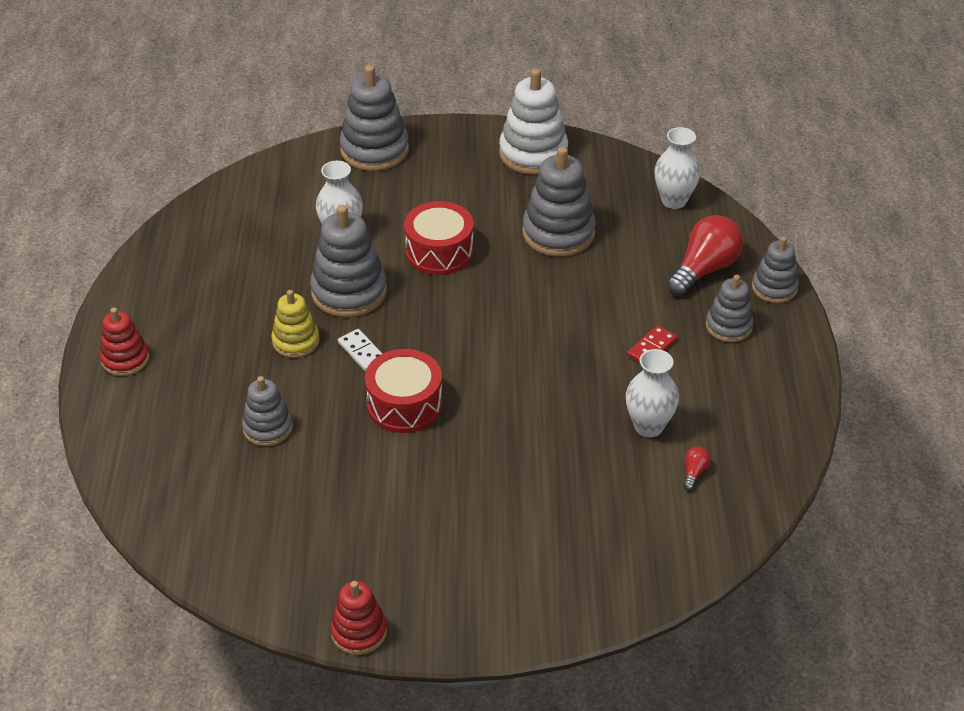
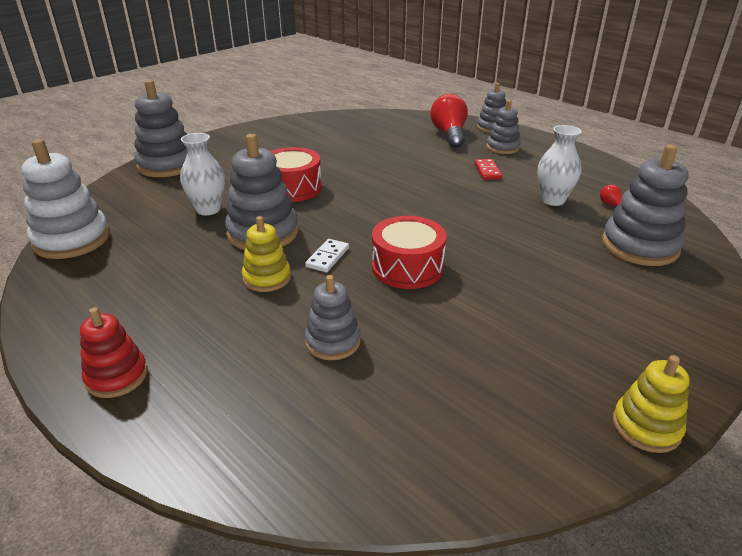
camera: 45 degrees left, 10 degrees down
red stacking toy [330,581,387,655] -> yellow stacking toy [613,355,690,453]
white domino [338,329,383,371] -> white domino turned 75 degrees counterclockwise [305,239,349,272]
white stacking toy [499,68,568,175] -> white stacking toy moved to [22,139,110,259]
grey stacking toy [522,147,596,257] -> grey stacking toy moved to [602,144,688,266]
white vase [654,127,700,209] -> none

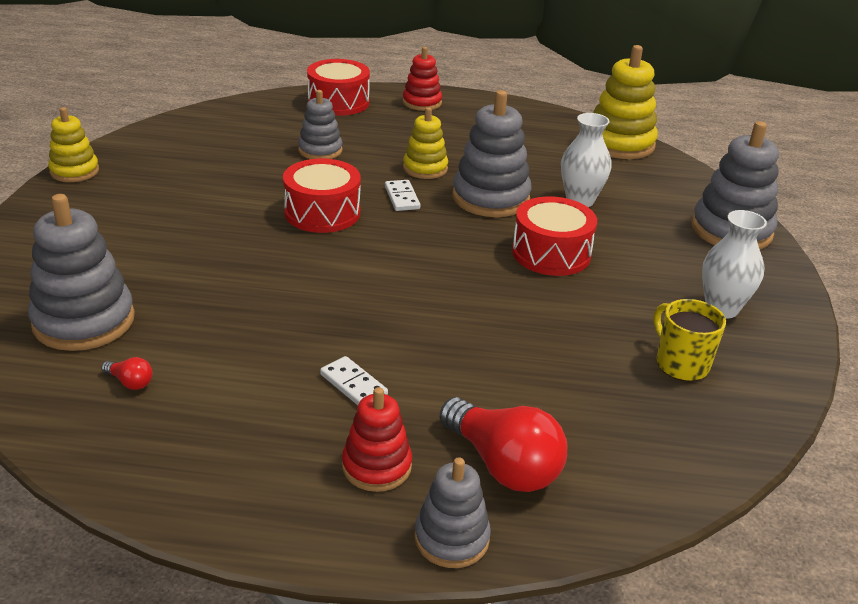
camera: 140 degrees right, 0 degrees up
white stacking toy [22,139,110,259] -> yellow stacking toy [593,45,658,159]
red domino [474,159,502,180] -> white domino [320,356,388,405]
grey stacking toy [486,100,520,154] -> red stacking toy [342,387,412,492]
white vase [538,125,582,206] -> white vase moved to [702,210,767,319]
none -> red drum [307,59,370,116]
none -> yellow mug [653,299,726,381]

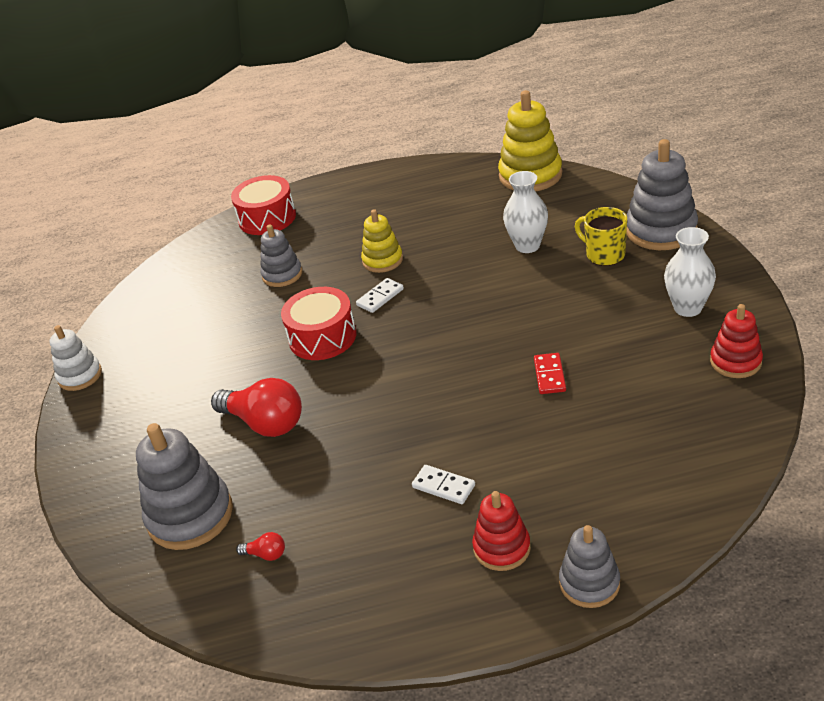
camera: 10 degrees left, 5 degrees up
yellow stacking toy [48,107,99,182] -> white stacking toy [50,325,102,391]
white domino [385,180,420,211] -> white domino turned 75 degrees clockwise [356,278,404,313]
red stacking toy [403,47,442,111] -> red stacking toy moved to [710,304,763,378]
red light bulb [440,397,567,492] -> red light bulb moved to [211,378,302,437]
grey stacking toy [452,90,532,217] -> none
red drum [512,196,597,276] -> none
yellow mug [653,299,726,381] -> yellow mug moved to [575,207,627,266]
none -> red domino [534,353,566,394]

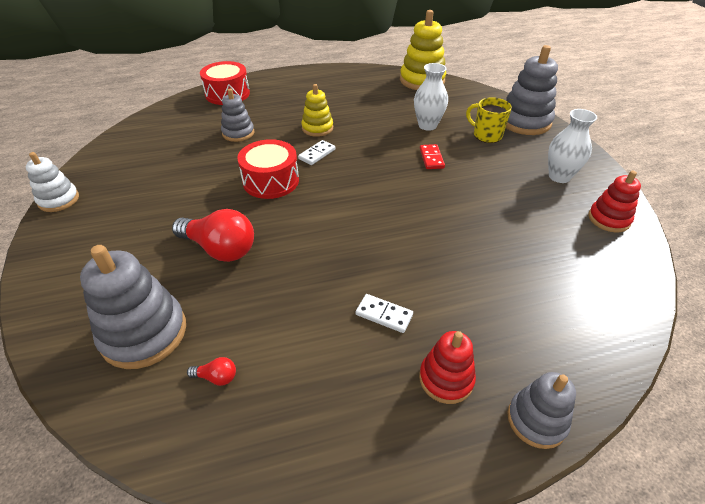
camera: 10 degrees left, 5 degrees up
red domino [534,353,566,394] -> red domino moved to [420,144,445,169]

